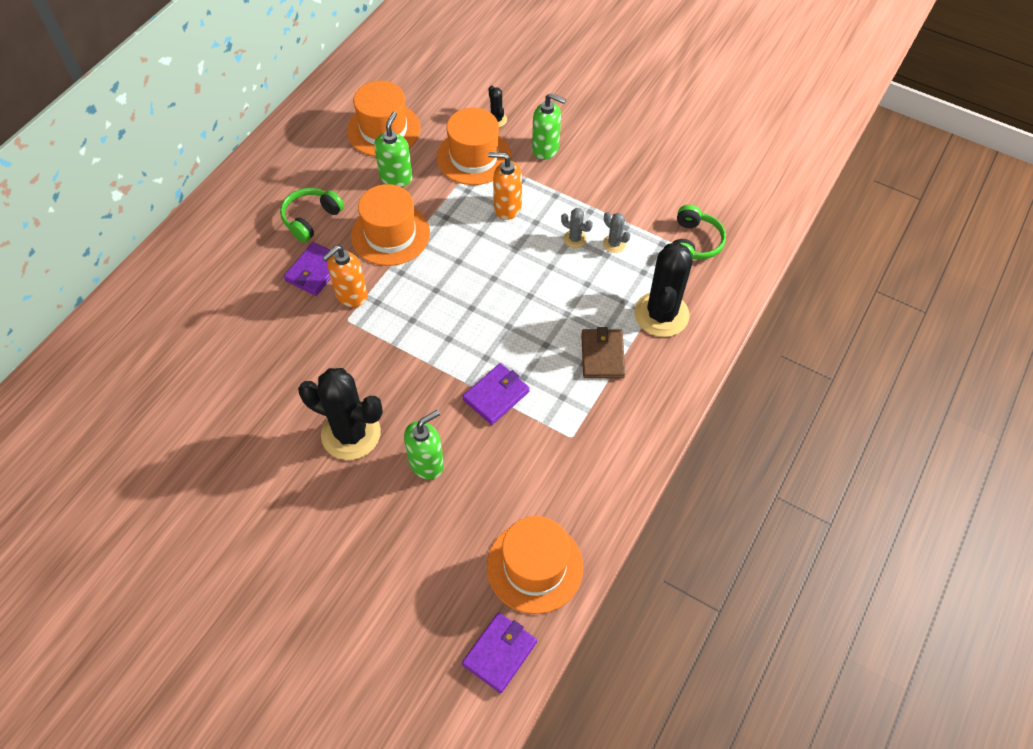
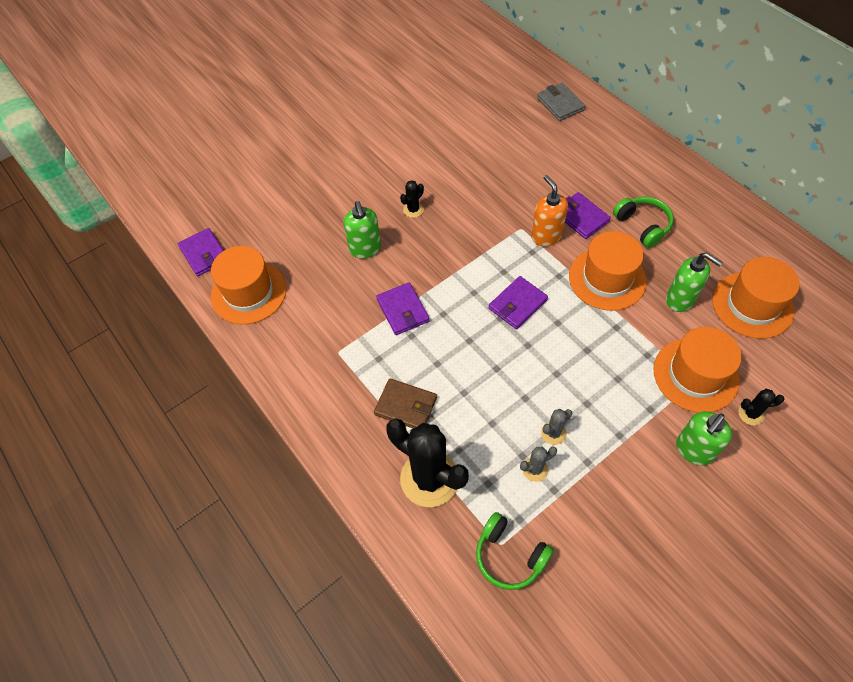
camera: 115 degrees right, 0 degrees up
black cactus [298,368,383,460] -> black cactus [400,180,424,218], size x0.44
orange soap dispenser [488,152,522,220] -> none
none -> purple wallet [489,276,548,329]
none -> grey wallet [537,83,585,121]

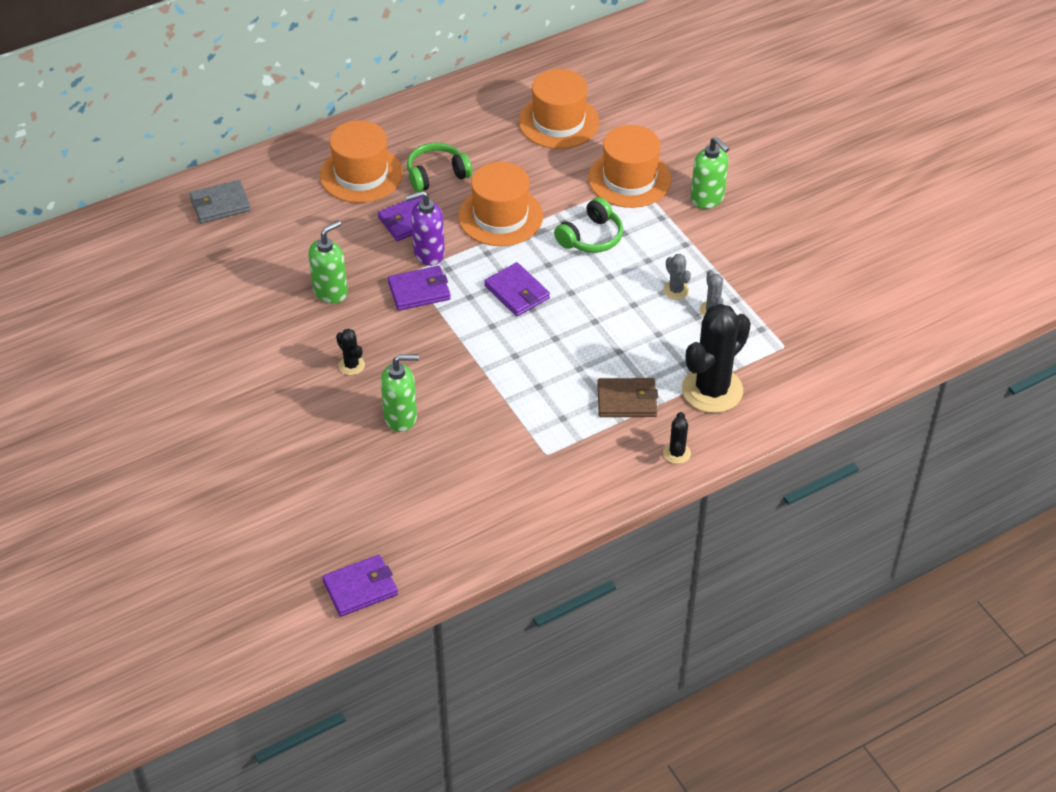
camera: 85 degrees left, 10 degrees down
orange hat [211,246,287,324] -> orange hat moved to [320,120,403,203]
brown wallet [374,378,437,428] -> brown wallet turned 60 degrees clockwise [597,378,658,417]
purple wallet [376,283,429,335] -> purple wallet moved to [388,266,451,311]
green headphones [476,512,554,590] -> green headphones moved to [554,197,623,253]
orange soap dispenser [531,175,568,246] -> purple soap dispenser [405,191,445,266]
green soap dispenser [666,253,723,312] -> green soap dispenser moved to [308,220,348,304]
black cactus [738,389,785,425] -> black cactus moved to [663,412,691,464]

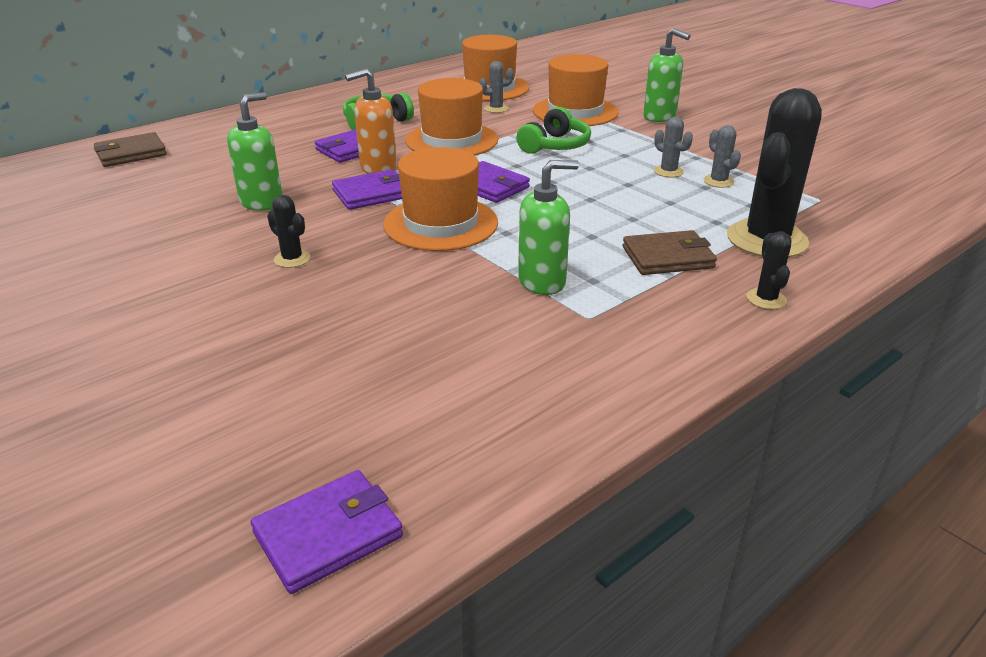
camera: 10 degrees left, 15 degrees down
grey wallet [190,180,251,223] -> brown wallet [94,132,167,167]
orange hat [320,120,403,203] -> orange hat moved to [383,147,498,251]
green soap dispenser [381,354,419,432] -> green soap dispenser moved to [518,160,579,295]
purple soap dispenser [405,191,445,266] -> orange soap dispenser [345,68,397,174]
none -> grey cactus [479,61,514,113]

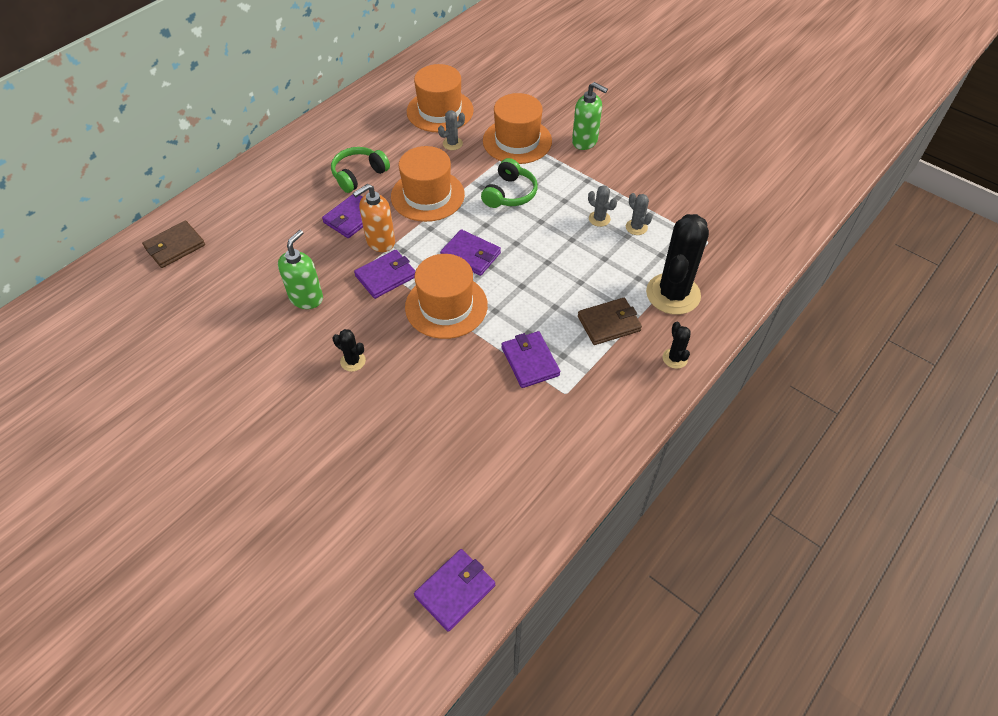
camera: 10 degrees left, 20 degrees up
green soap dispenser [518,160,579,295] -> purple wallet [502,331,560,388]

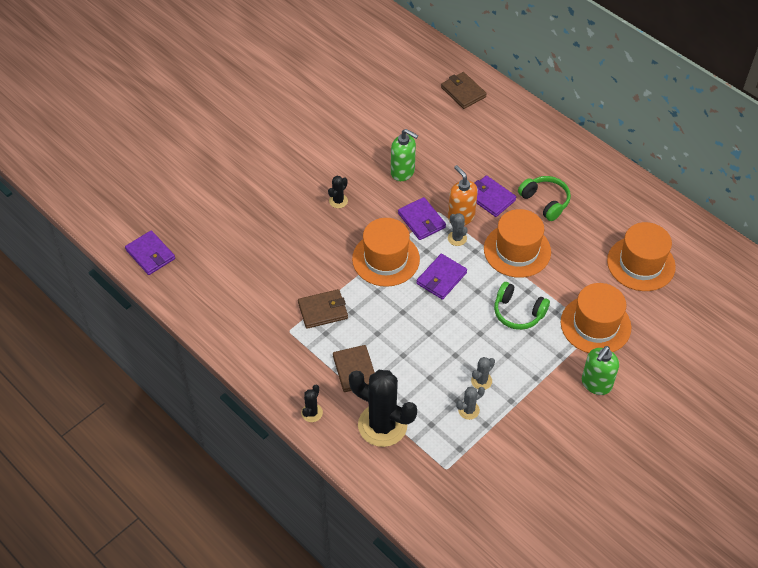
camera: 95 degrees right, 0 degrees up
grey cactus [438,110,465,150] -> grey cactus moved to [448,213,467,246]
purple wallet [502,331,560,388] -> brown wallet [298,289,348,329]
black cactus [663,322,690,369] -> black cactus turned 60 degrees counterclockwise [301,385,323,422]

